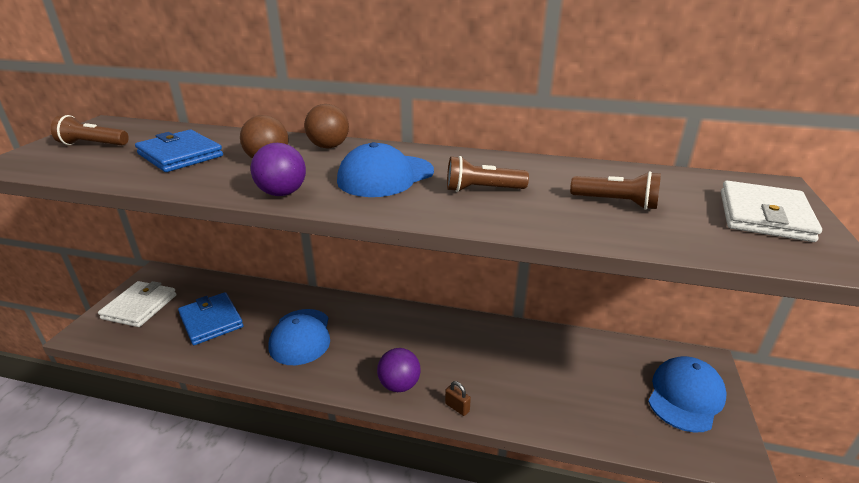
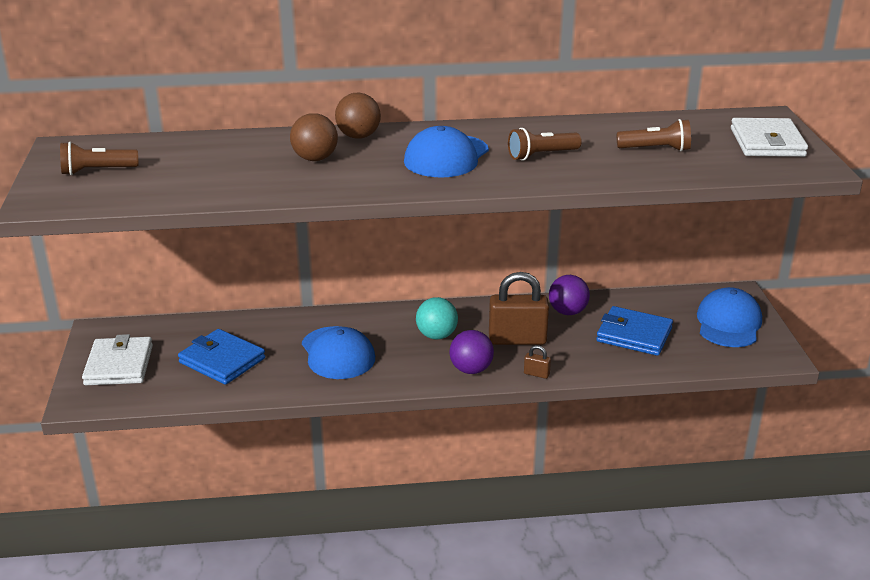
camera: 20 degrees left, 0 degrees up
blue wallet [135,130,223,172] -> blue wallet moved to [596,306,673,356]
purple ball [251,143,306,196] -> purple ball moved to [549,275,590,315]
none -> turquoise ball [416,297,458,339]
none -> brown padlock [489,272,549,345]

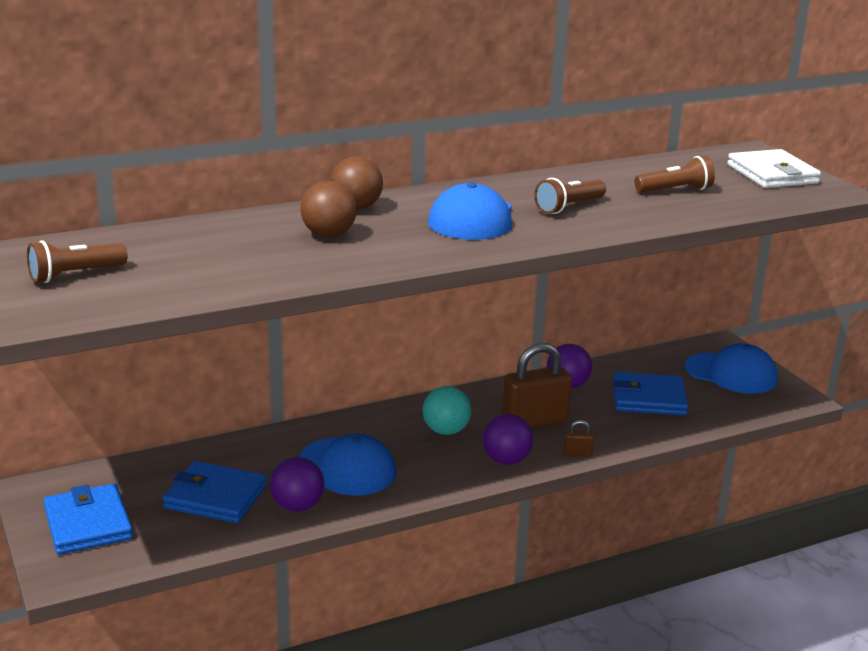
camera: 20 degrees left, 5 degrees down
white wallet [82,334,153,385] -> blue wallet [44,484,133,555]
blue cap [697,287,762,347] -> blue cap turned 120 degrees clockwise [685,343,778,394]
none -> purple ball [270,457,324,512]

